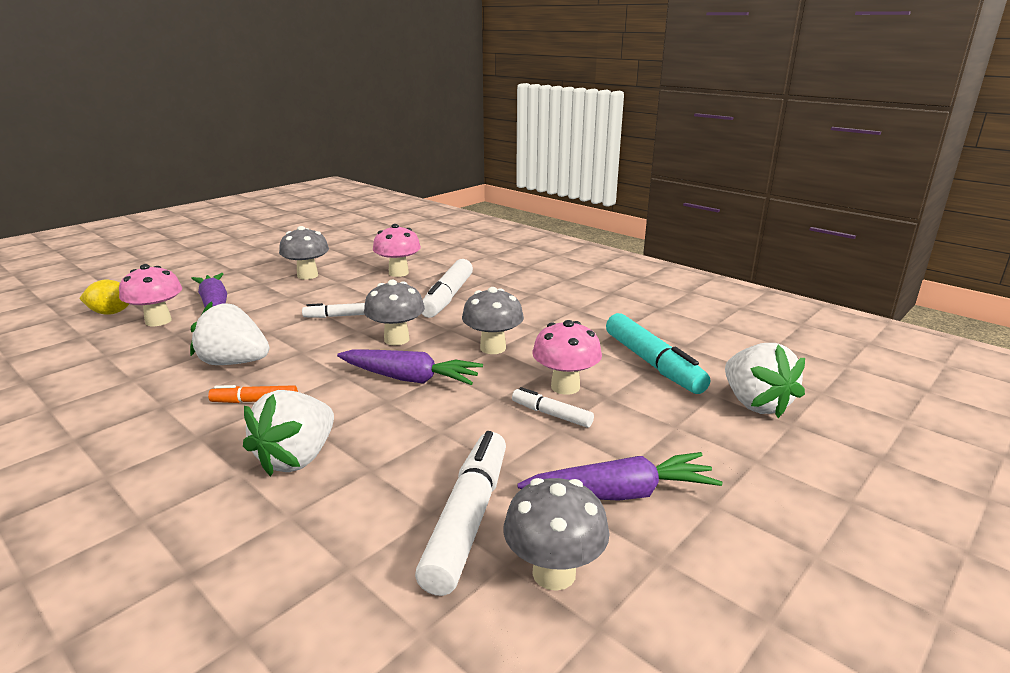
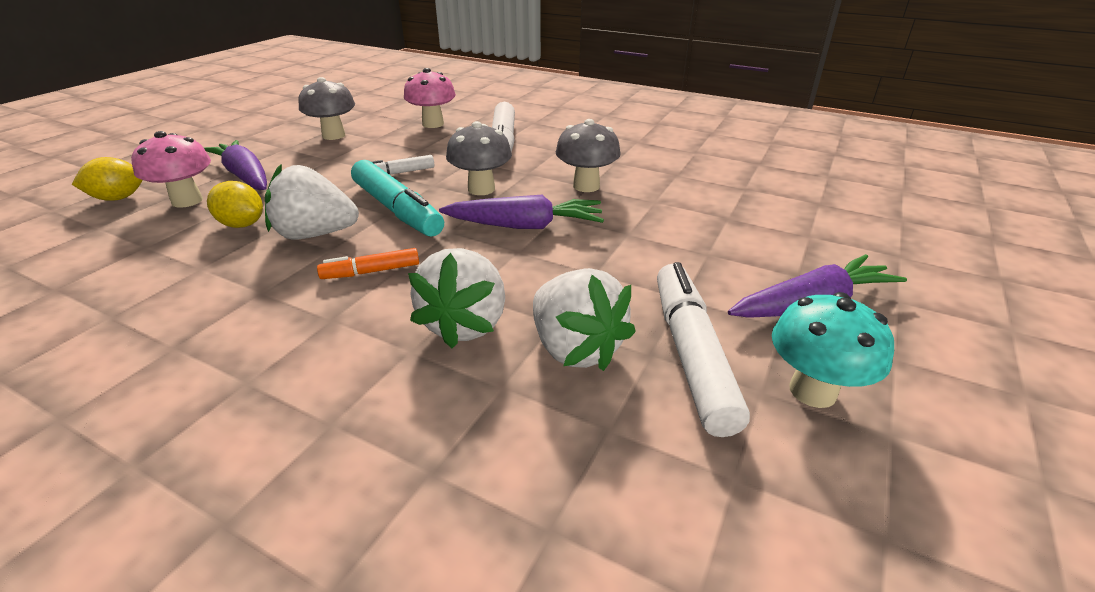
camera: 15 degrees left, 10 degrees up
grey mushroom [503,478,610,591] -> turquoise mushroom [772,292,894,408]
white marker [512,387,594,428] -> none
pink mushroom [533,320,602,395] -> none
turquoise marker [606,313,710,394] -> turquoise marker moved to [351,160,444,237]
white strawberry [725,343,805,418] -> white strawberry moved to [533,268,636,371]
none -> yellow lemon [207,181,263,228]

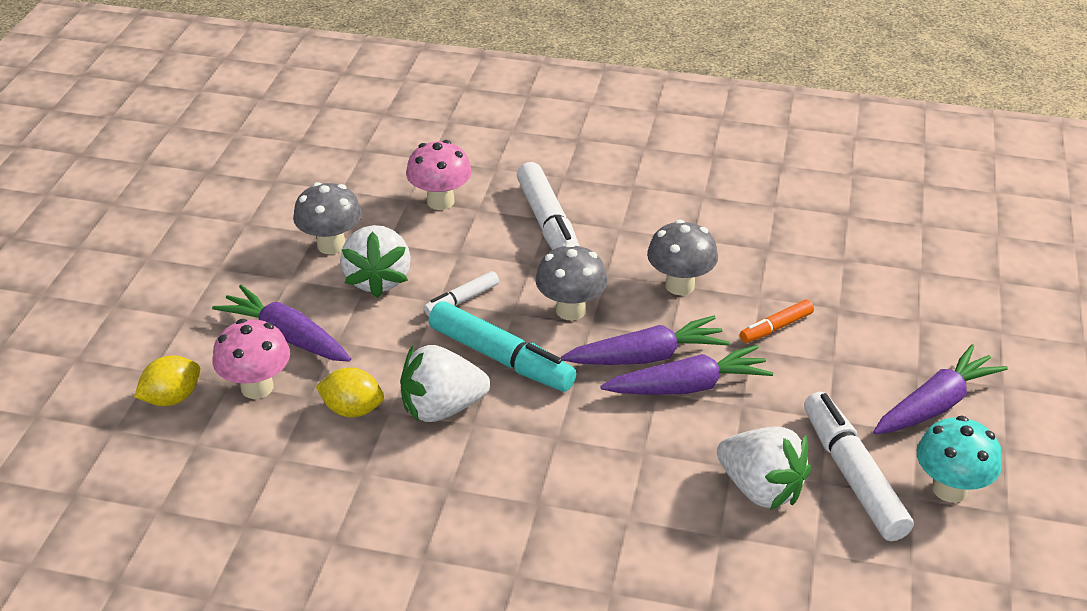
camera: 15 degrees left, 5 degrees up
orange marker [317,248,419,279] -> orange marker moved to [740,299,814,343]
white strawberry [408,248,505,348] -> white strawberry moved to [340,225,411,298]
none -> purple carrot [600,345,773,395]

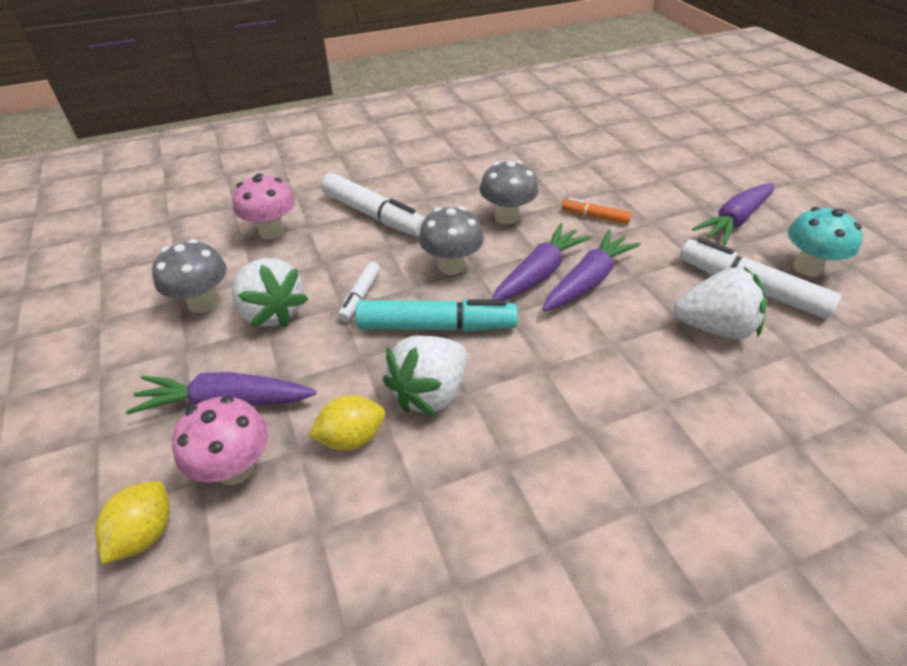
camera: 35 degrees left, 5 degrees up
orange marker [740,299,814,343] -> orange marker turned 90 degrees clockwise [562,198,632,224]
purple carrot [873,344,1008,434] -> purple carrot turned 150 degrees counterclockwise [692,183,775,245]

